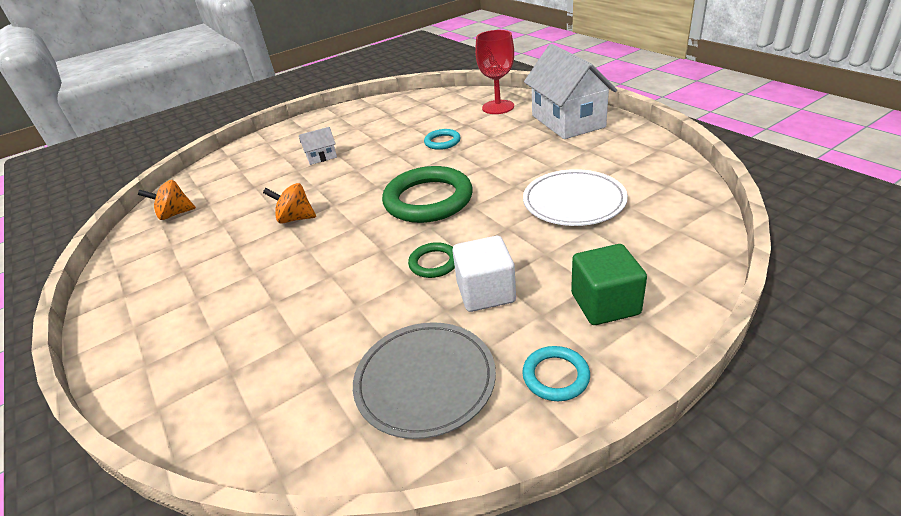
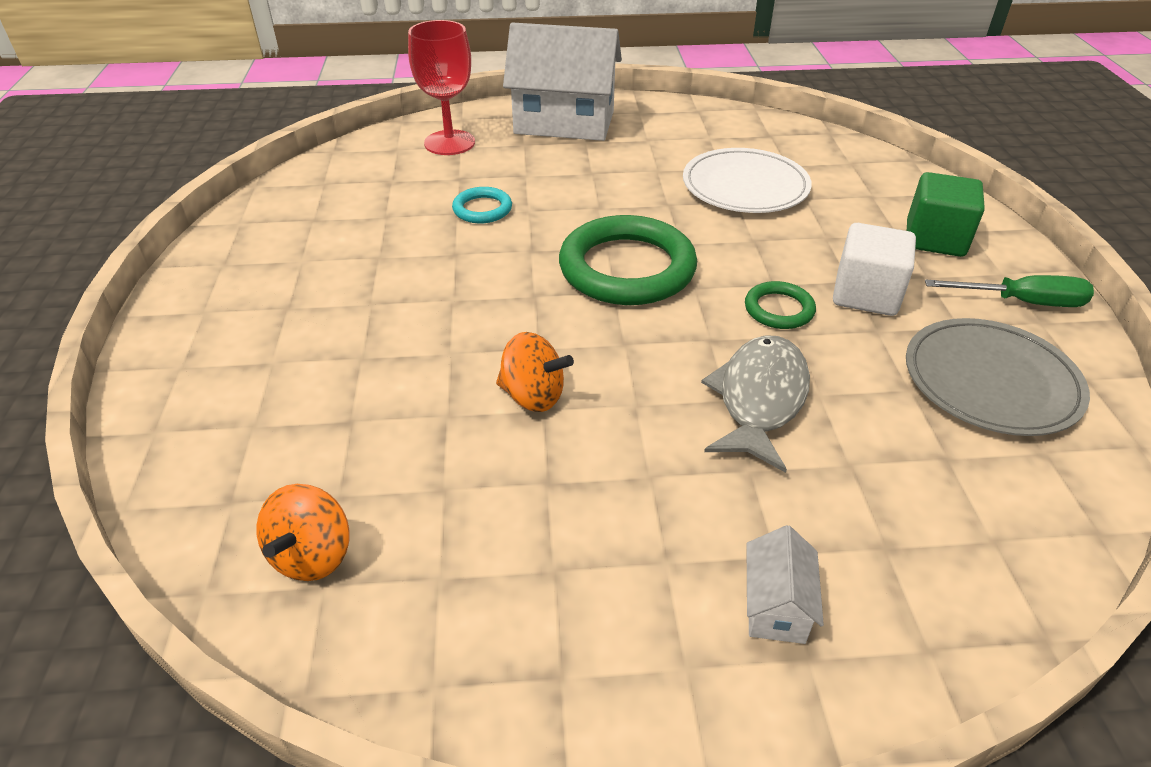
camera: 65 degrees left, 5 degrees up
orange spinning top [263,183,316,224] -> orange spinning top turned 105 degrees counterclockwise [496,332,574,412]
white house [299,127,337,165] -> white house moved to [746,525,824,644]
turquoise ring [522,346,590,401] -> green screwdriver [925,275,1094,307]
none -> grey fish [701,335,810,473]

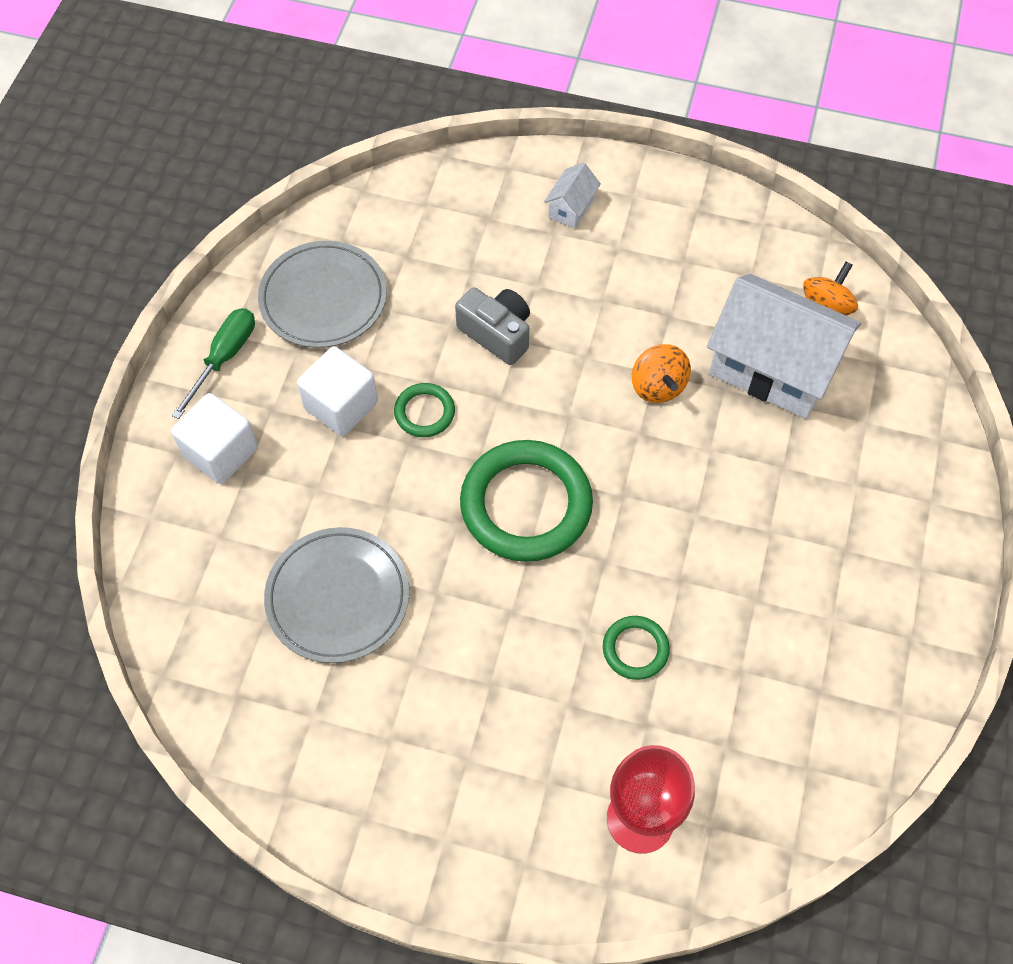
camera: 160 degrees left, 20 degrees up
turquoise ring [452,187,512,223] -> green ring [603,616,670,680]
orange spinning top [496,332,574,412] -> orange spinning top turned 150 degrees counterclockwise [632,344,691,403]
white house [503,23,622,141] -> white house moved to [707,274,861,419]
white plate [683,148,812,213] -> grey plate [264,527,409,663]
grey fish [701,335,810,473] -> grey camera [455,287,530,365]
green cube [907,172,985,257] -> white cube [171,393,258,484]
green screwdriver [925,275,1094,307] -> green screwdriver turned 90 degrees clockwise [172,308,255,419]

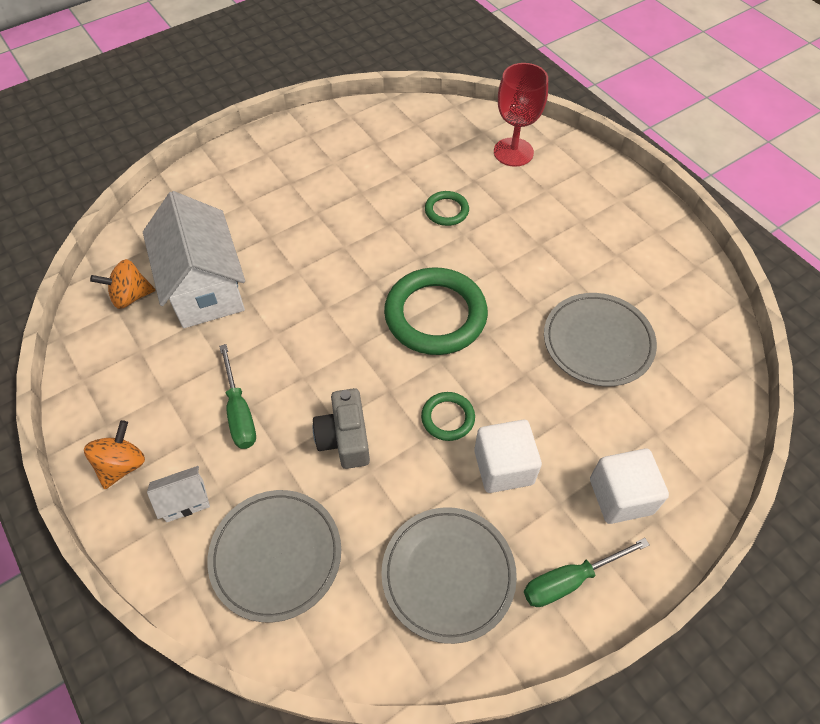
camera: 140 degrees left, 5 degrees down
orange spinning top [632,344,691,403] -> orange spinning top moved to [84,420,145,489]
none -> grey plate [207,490,341,622]
none -> green screwdriver [219,344,256,449]

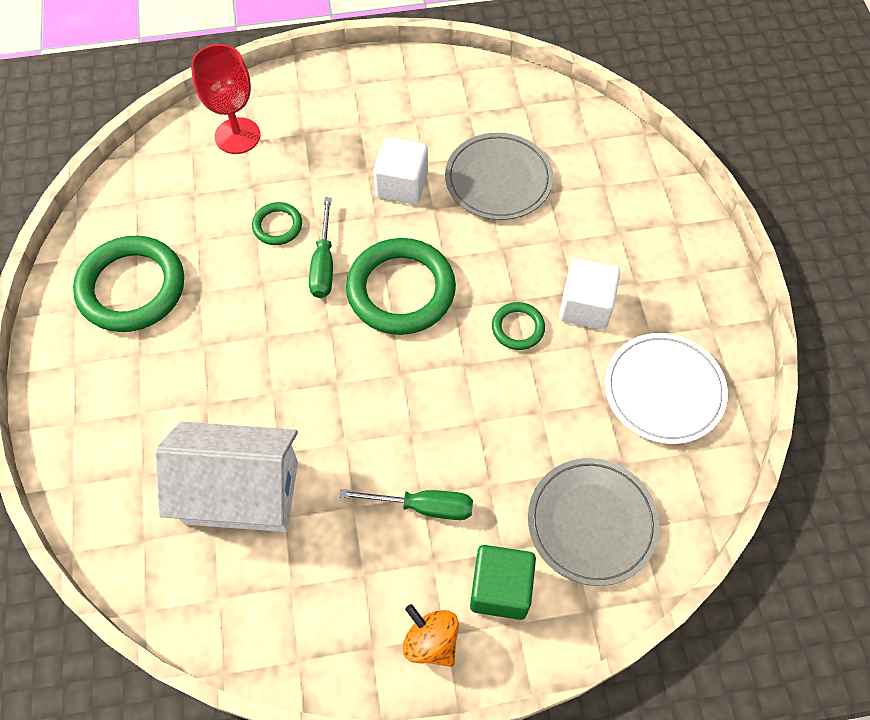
camera: 65 degrees left, 5 degrees up
orange spinning top [90,259,155,309] -> none
white house [147,466,210,522] -> green cube [470,545,536,620]
grey camera [313,388,370,469] -> none
grey plate [381,507,517,644] -> white plate [605,333,728,444]
green screwdriver [524,538,649,607] -> green screwdriver moved to [309,197,333,298]
white cube [590,448,669,524] -> white cube moved to [373,137,428,204]
none -> green ring [73,236,184,332]

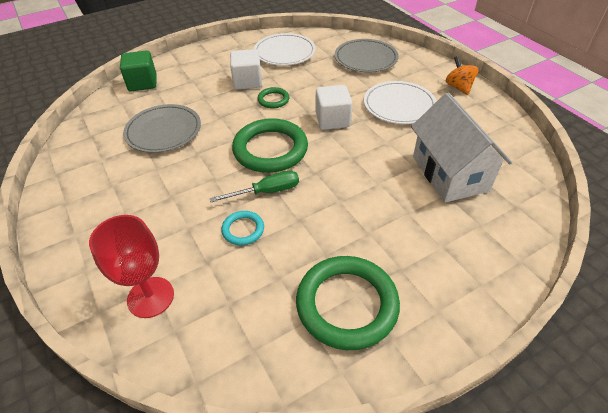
camera: 110 degrees left, 15 degrees down
green ring [252,202,302,245] -> turquoise ring [221,211,264,246]
green screwdriver [339,489,473,520] -> white plate [364,81,437,124]
white cube [373,137,428,204] -> white cube moved to [316,85,352,130]
orange spinning top [402,604,459,667] -> orange spinning top turned 135 degrees clockwise [446,56,479,95]
green cube [470,545,536,620] -> green cube moved to [120,50,156,91]

